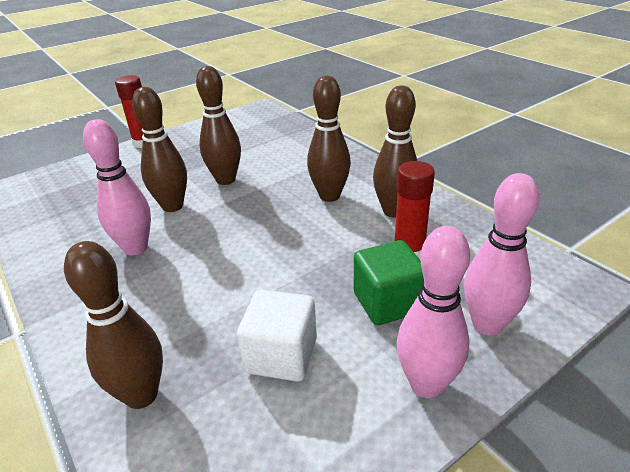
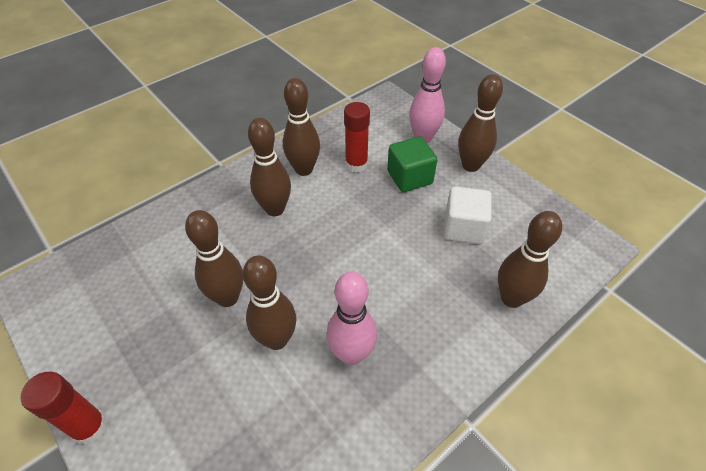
camera: 95 degrees left, 15 degrees up
pink bowling pin [397,226,470,398] -> brown bowling pin [458,74,503,172]

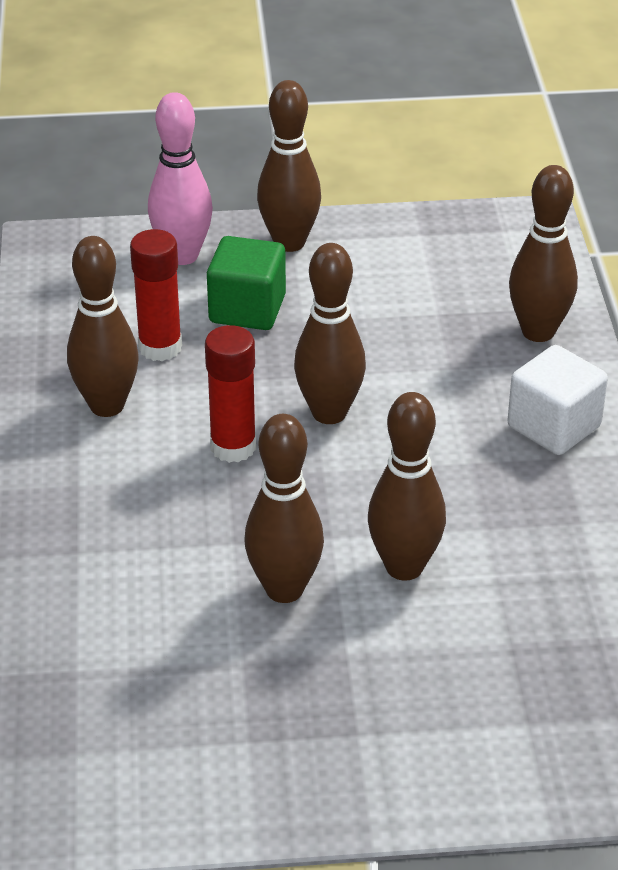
camera: 55 degrees left, 10 degrees down
red glue stick [20,372,107,445] -> red glue stick moved to [205,325,256,463]
brown bowling pin [248,118,291,216] -> brown bowling pin moved to [294,243,366,424]
pink bowling pin [327,272,377,365] -> none
white cube [444,186,492,244] -> white cube moved to [507,345,608,455]

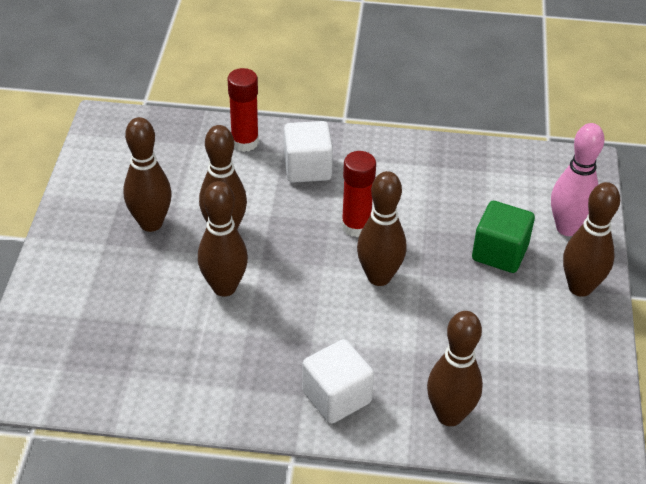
camera: 100 degrees right, 5 degrees up
brown bowling pin [67,236,139,417] -> brown bowling pin moved to [123,117,172,232]
red glue stick [130,229,182,361] -> red glue stick moved to [228,68,259,152]
none -> white cube [284,121,333,183]

